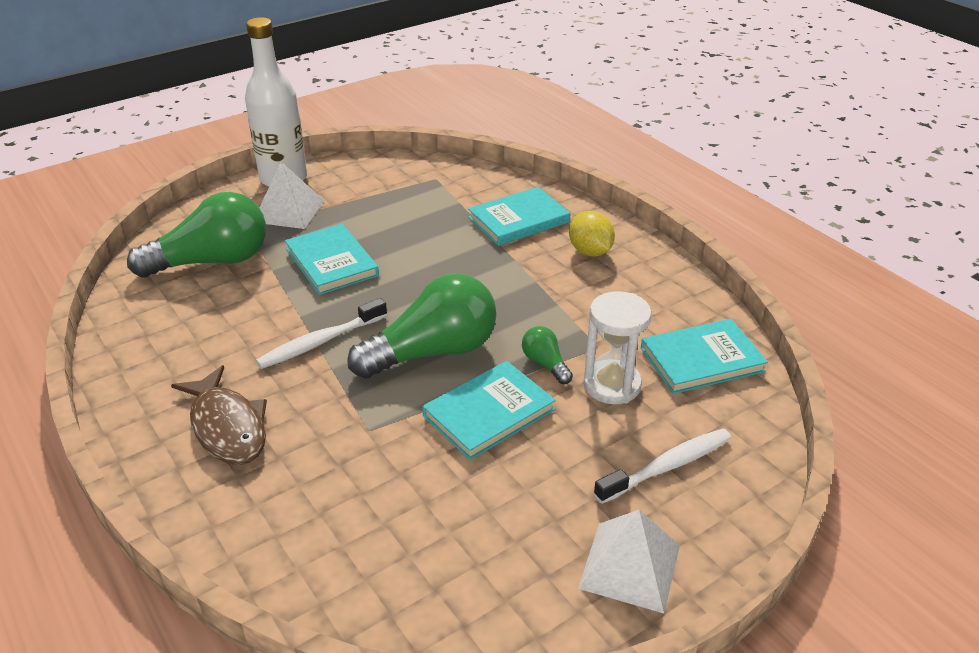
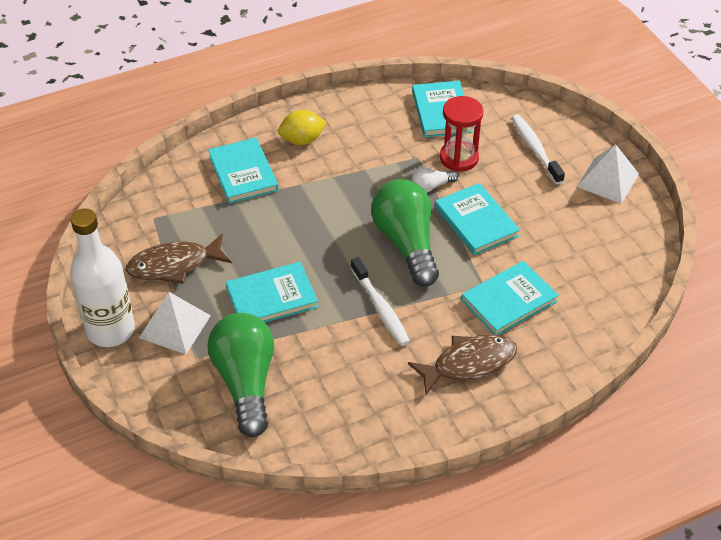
camera: 80 degrees left, 10 degrees up
green light bulb [522,326,573,384] -> white light bulb [412,167,458,193]
white hourglass [584,291,652,404] -> red hourglass [440,96,483,172]
none -> brown fish [126,234,232,284]
none -> turquoise book [461,261,559,335]

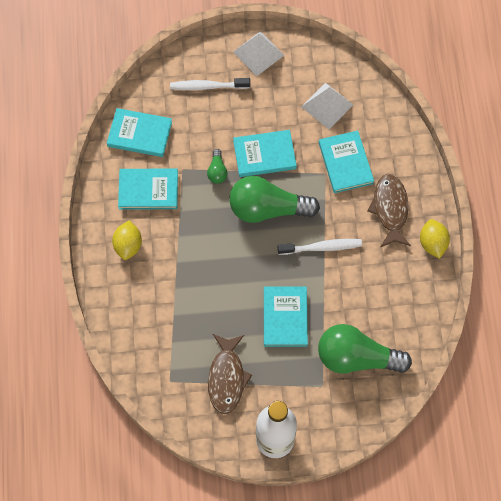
camera: 70 degrees left, 20 degrees up
white pyramid [139,292,211,354] -> white pyramid moved to [301,83,353,129]
turquoise book [208,137,279,204] -> turquoise book moved to [118,168,178,210]
white light bulb [412,167,458,193] -> green light bulb [207,149,228,184]
red hourglass [440,96,483,172] -> none
none -> yellow lemon [420,219,450,259]

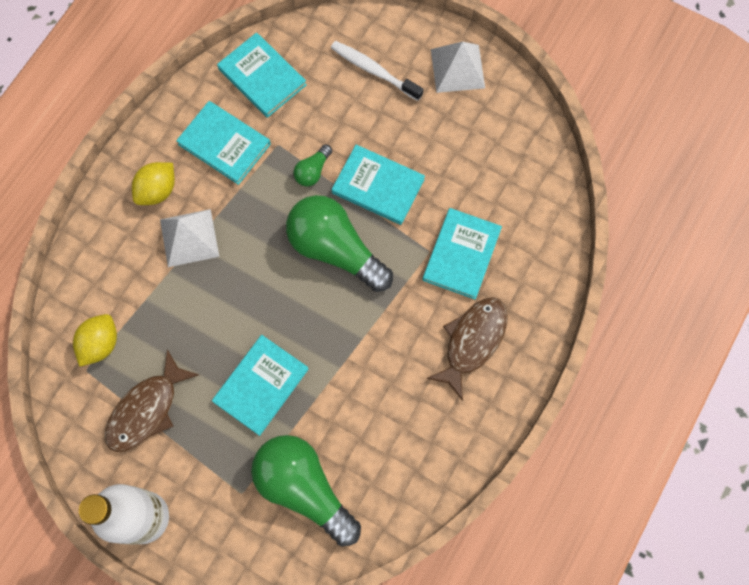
camera: 35 degrees right, 5 degrees up
white toothbrush [278,239,362,255] -> none
white pyramid [301,83,353,129] -> white pyramid moved to [160,209,219,267]
yellow lemon [420,219,450,259] -> yellow lemon moved to [73,314,117,367]

